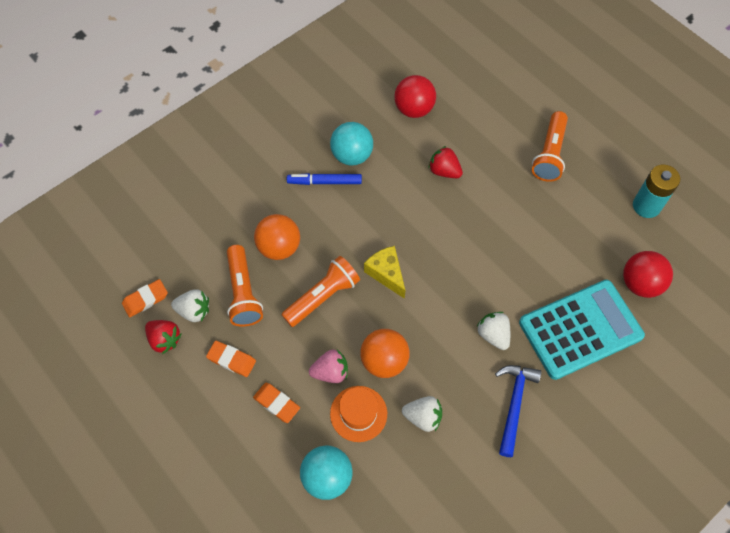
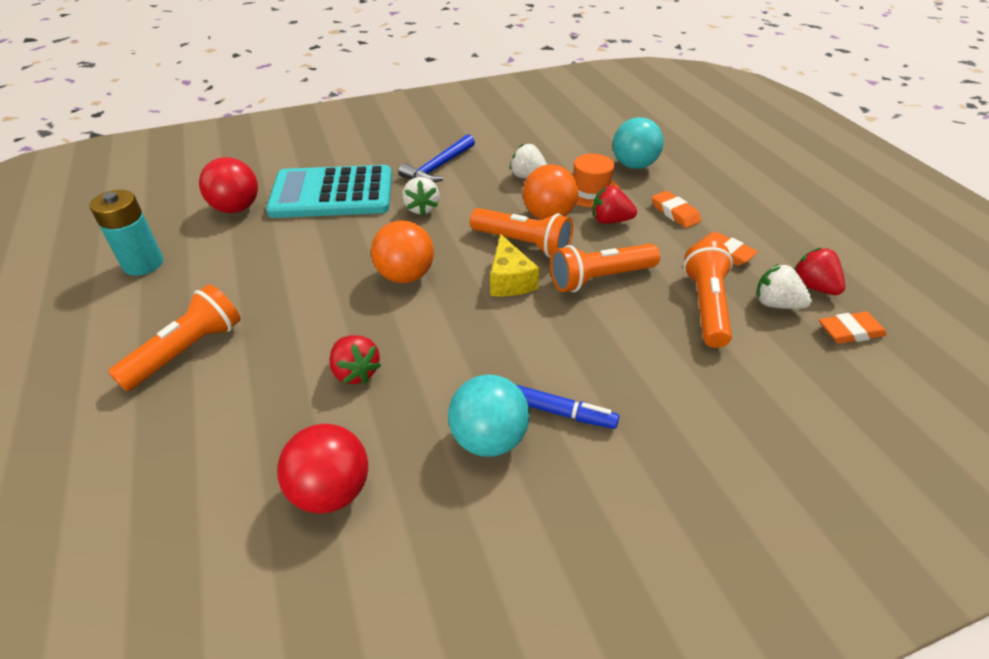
camera: 160 degrees left, 20 degrees down
orange ball [254,214,300,260] -> orange ball moved to [371,220,434,283]
pink strawberry [309,349,348,383] -> red strawberry [592,185,637,224]
none -> orange flashlight [470,208,573,257]

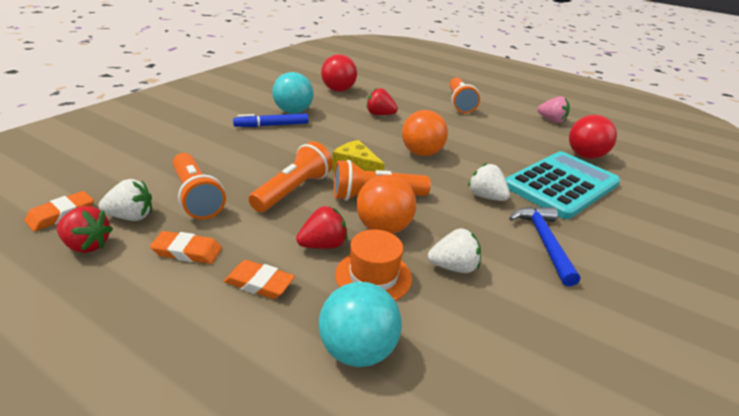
camera: 140 degrees right, 10 degrees down
turquoise battery [90,190,163,276] -> pink strawberry [538,96,570,123]

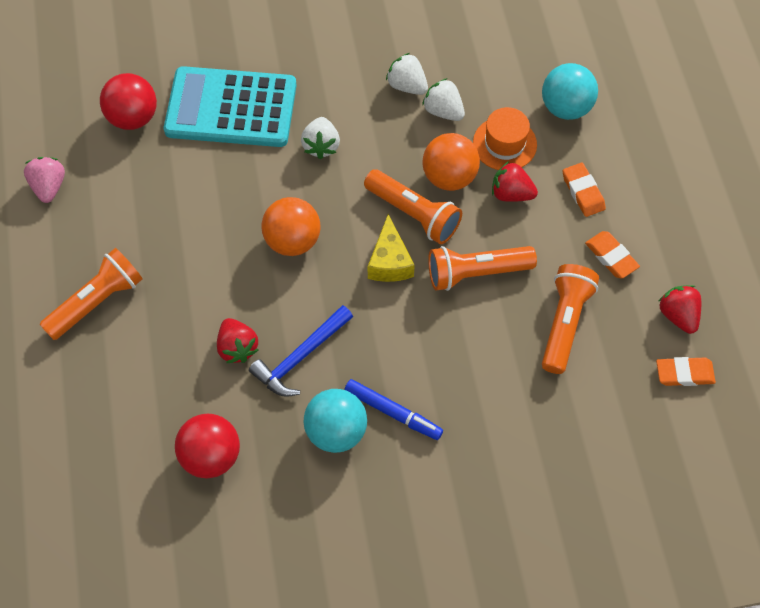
camera: 130 degrees left, 30 degrees up
white strawberry [98,179,152,221] -> white strawberry moved to [386,53,428,95]
blue hammer [509,207,580,286] -> blue hammer moved to [249,305,353,397]

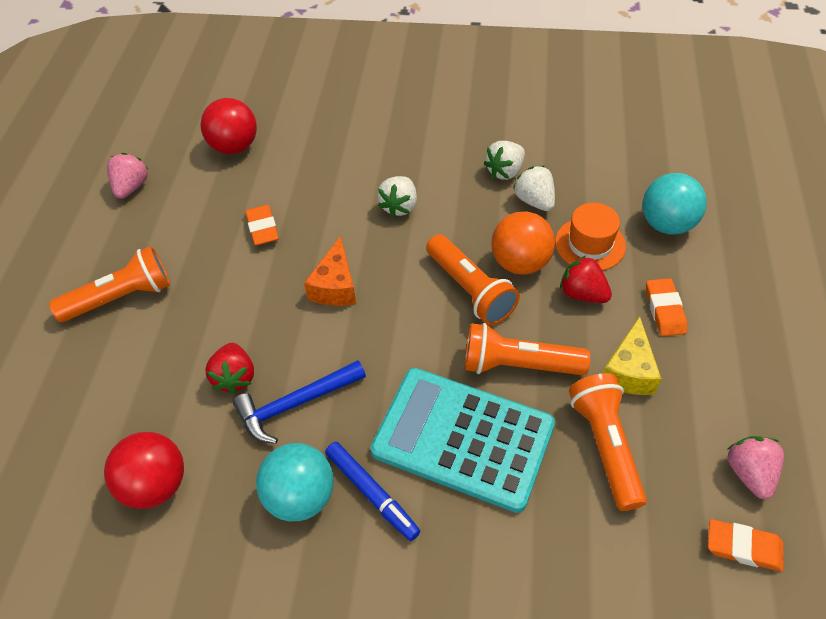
camera: 20 degrees right, 10 degrees down
turquoise calculator [164,66,297,147] -> turquoise calculator moved to [370,368,555,513]
orange ball [261,197,321,256] -> orange cheese [304,236,356,306]
yellow cheese [368,214,415,282] -> yellow cheese moved to [603,316,662,395]
white strawberry [386,53,428,95] -> white strawberry turned 105 degrees counterclockwise [484,141,525,180]
orange flashlight [542,264,599,374] -> orange flashlight turned 45 degrees counterclockwise [569,373,647,511]
orange eraser [585,231,640,279] -> orange eraser moved to [245,205,279,246]
red strawberry [658,285,701,334] -> pink strawberry [727,436,784,499]

